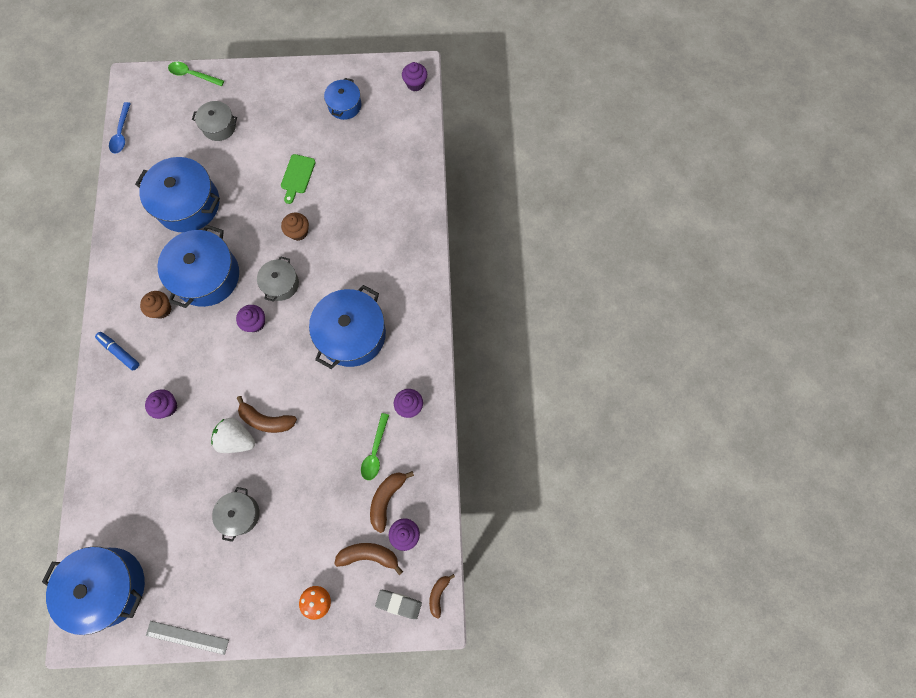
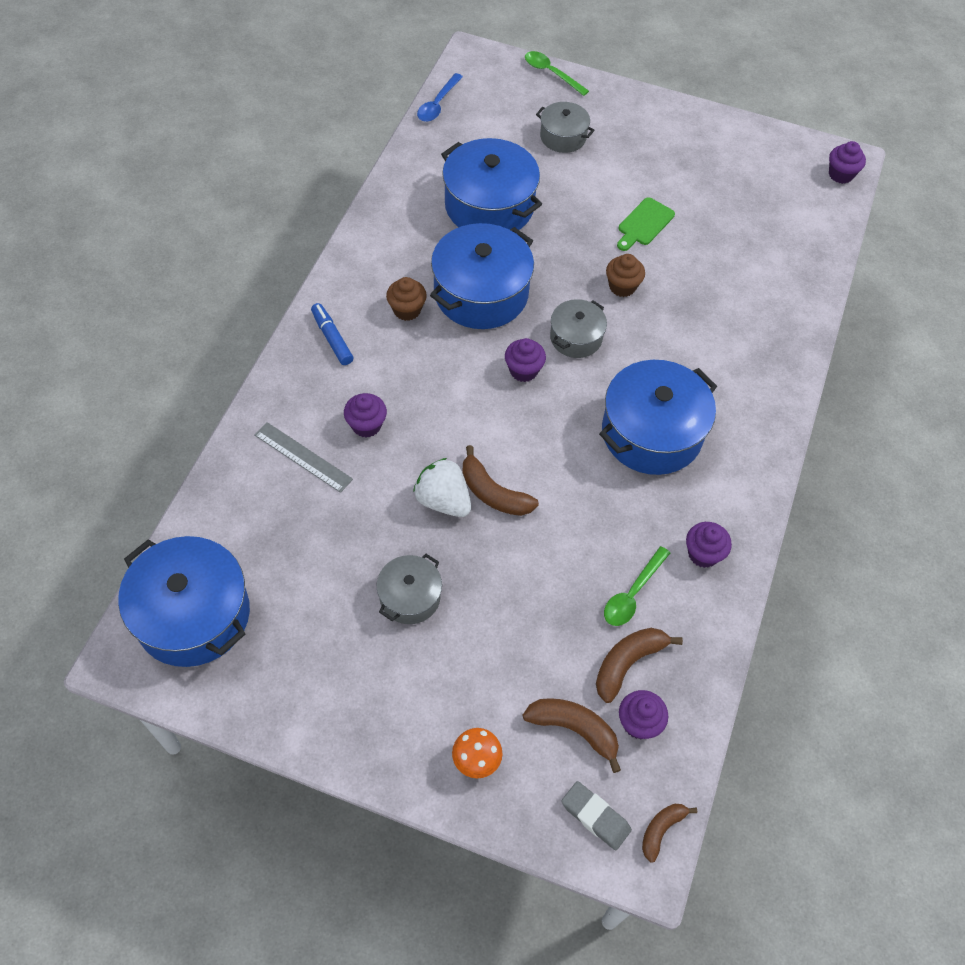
camera: 20 degrees right, 15 degrees down
grey ruler [146,621,229,655] -> grey ruler moved to [254,422,353,493]
blue pot [324,78,361,120] -> none

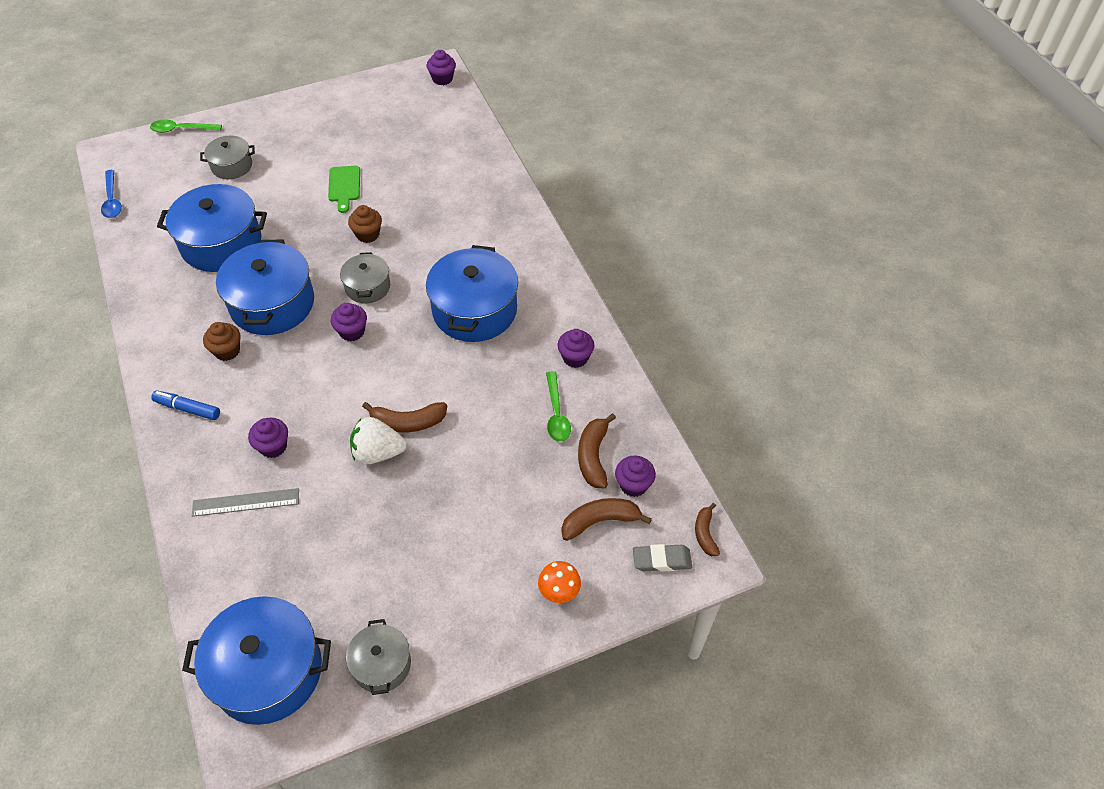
camera: 40 degrees left, 5 degrees down
grey pot [377,554,442,624] -> grey pot moved to [346,619,411,695]

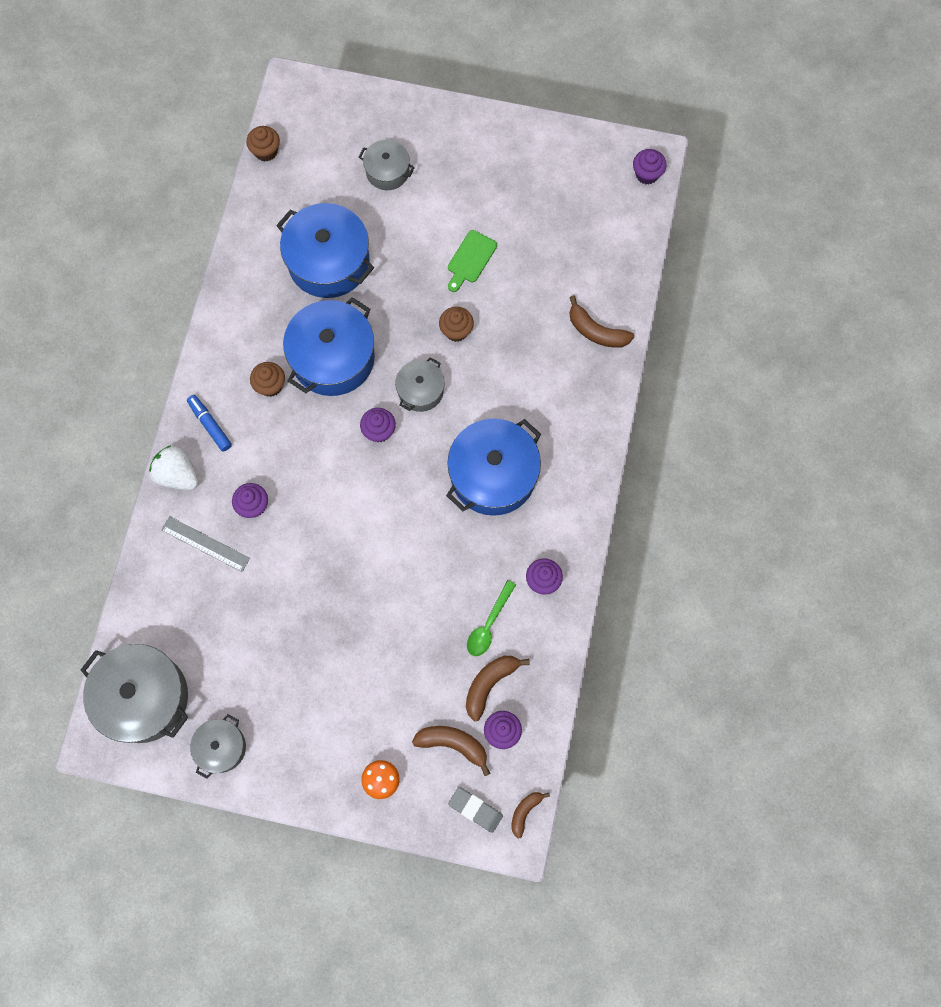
camera: 35 degrees right, 20 degrees up
blue spoon [101,170,122,218] -> brown cupcake [246,126,280,162]
green spoon [150,120,222,133] -> none
blue pot [182,596,331,725] -> grey pot [81,644,188,743]
white strawberry [350,417,407,465] -> white strawberry moved to [149,445,199,490]
brown banana [362,402,447,432] -> brown banana moved to [569,295,634,348]

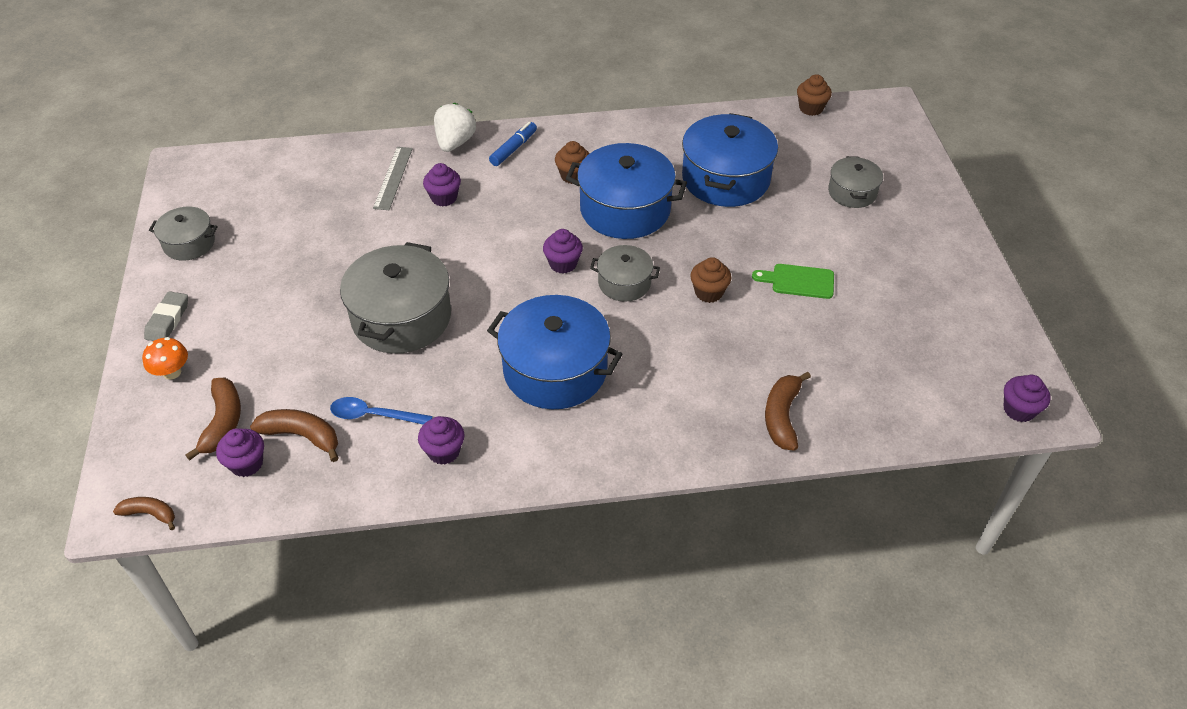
camera: 70 degrees right, 25 degrees down
grey pot [81,644,188,743] -> grey pot moved to [340,242,451,354]
grey eraser [448,787,503,833] -> grey eraser moved to [144,291,188,341]
green spoon [467,580,516,656] -> blue spoon [330,397,433,425]

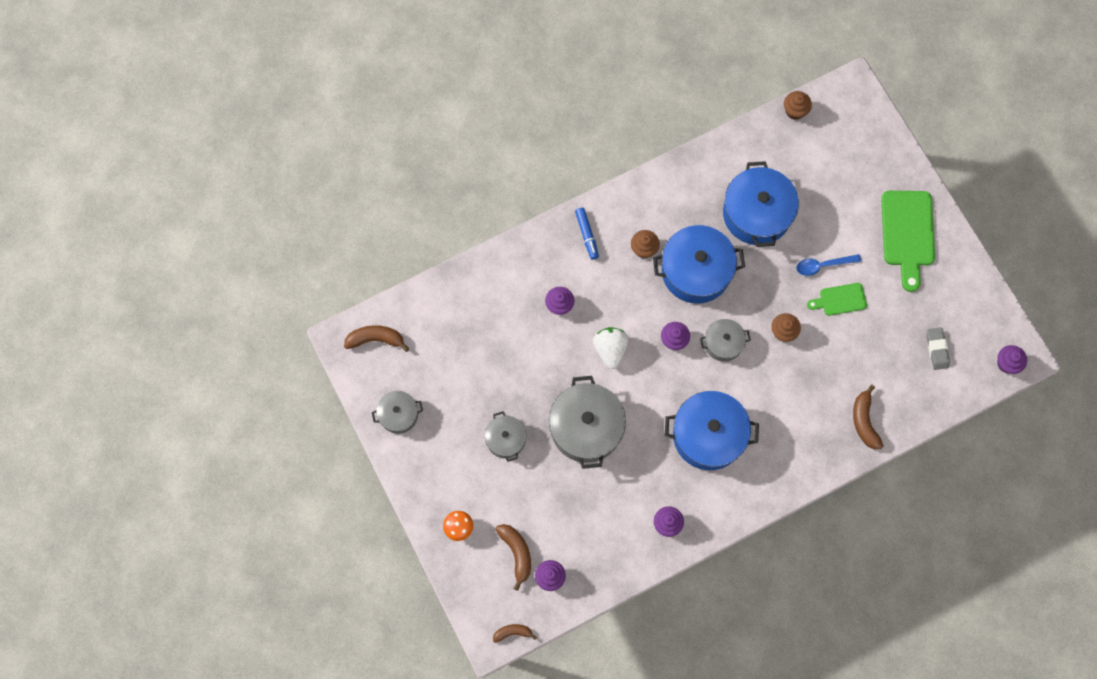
camera: 20 degrees left, 25 degrees up
grey eraser [144,291,188,341] -> grey eraser moved to [926,327,950,370]
brown banana [250,409,339,462] -> brown banana moved to [344,325,409,352]
blue spoon [330,397,433,425] -> blue spoon moved to [796,254,861,276]
grey ruler [373,147,413,210] -> none
white strawberry [434,103,476,152] -> white strawberry moved to [593,327,628,369]
blue marker [489,122,537,166] -> blue marker turned 150 degrees clockwise [575,208,599,260]
grey pot [828,156,883,208] -> grey pot moved to [485,412,526,462]
none -> green cutting board [881,191,935,292]

